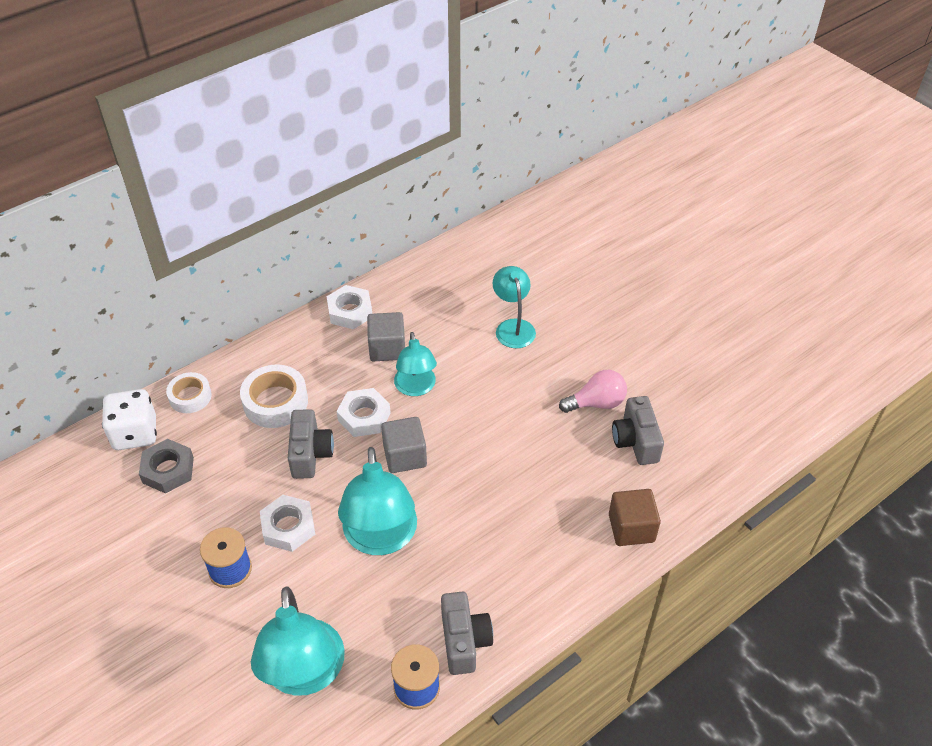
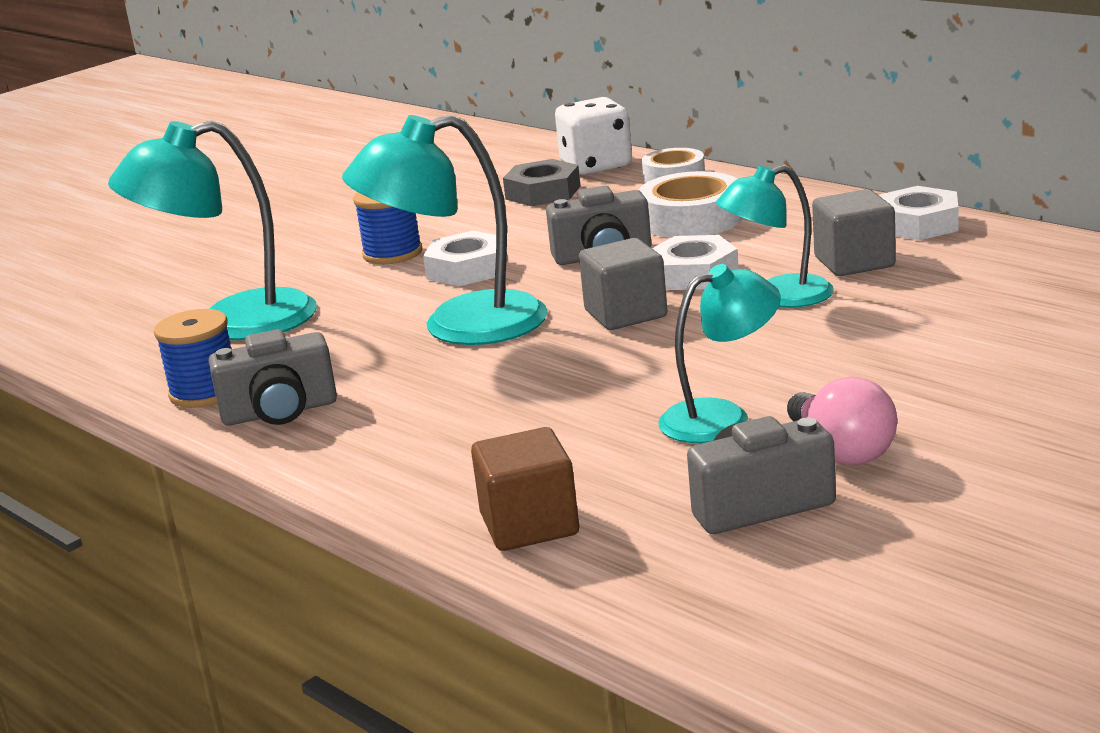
camera: 85 degrees right, 25 degrees down
turquoise lamp [492,266,536,348] -> turquoise lamp moved to [658,264,781,443]

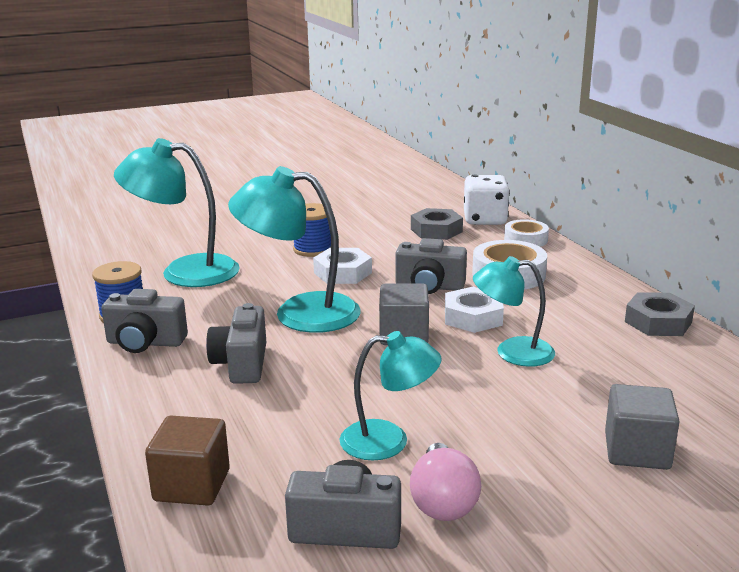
camera: 20 degrees right, 0 degrees up
grey cube [812,189,896,276] -> grey cube moved to [605,384,680,470]
white nut [880,186,958,240] -> grey nut [625,292,695,336]
none -> grey camera [206,303,266,384]

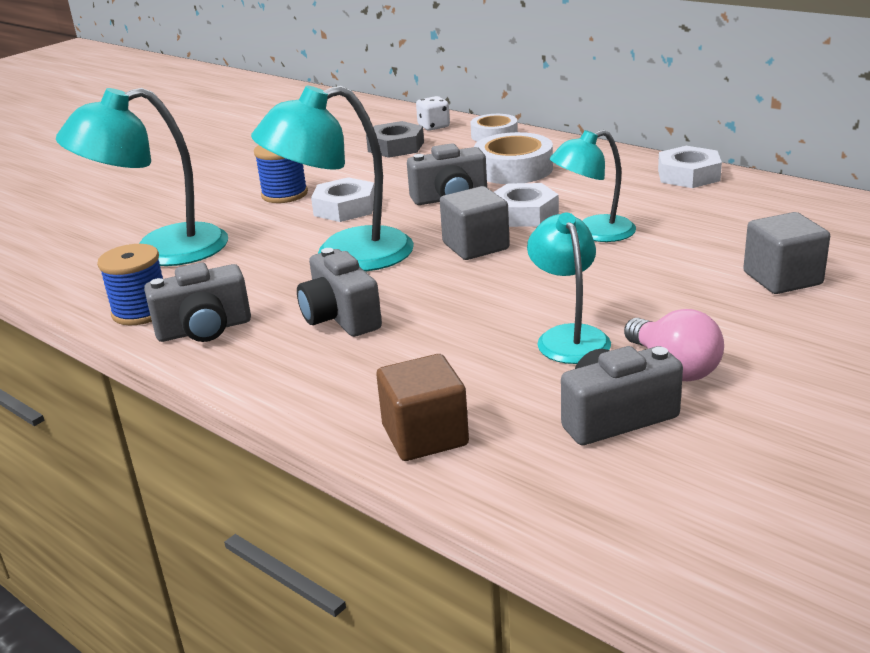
camera: 25 degrees left, 5 degrees up
turquoise lamp [340,331,442,460] -> turquoise lamp turned 75 degrees counterclockwise [527,213,611,364]
white dice [464,175,510,225] -> white dice [416,96,450,131], size x0.58
grey nut [625,292,695,336] -> white nut [658,146,722,188]

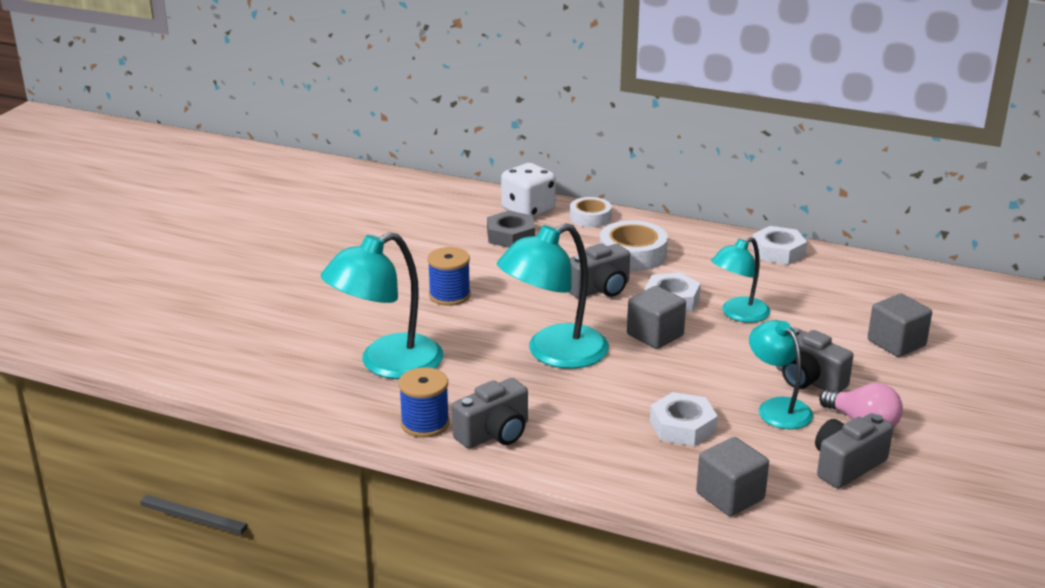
camera: 20 degrees left, 0 degrees up
grey camera [297,248,382,337] -> grey camera moved to [776,327,853,392]
white nut [311,177,374,222] -> white nut moved to [650,392,718,446]
brown cube [376,354,469,461] -> grey cube [696,437,769,516]
white dice [416,96,450,131] -> white dice [501,163,556,218], size x1.72

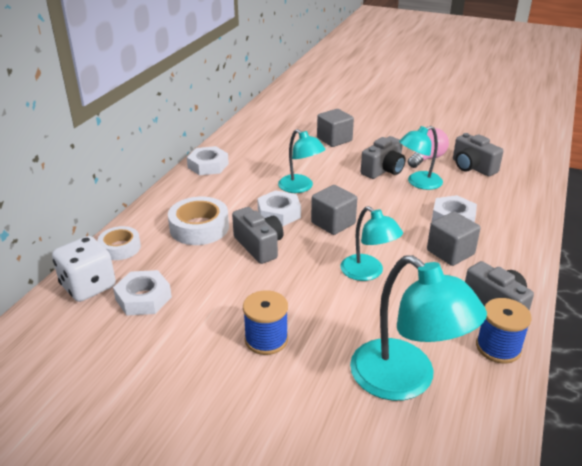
camera: 90 degrees left, 5 degrees up
grey nut [487,211,535,248] -> white nut [113,270,172,316]
turquoise lamp [497,223,609,369] -> turquoise lamp [341,206,403,281], size x0.62
grey cube [696,437,769,516] -> grey cube moved to [427,211,481,266]

